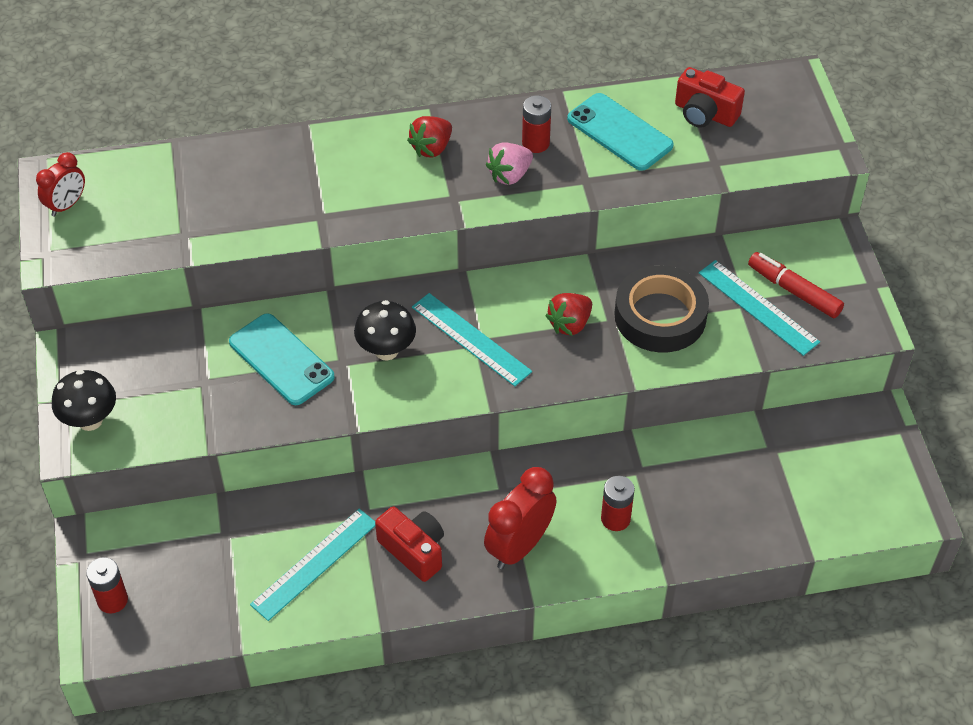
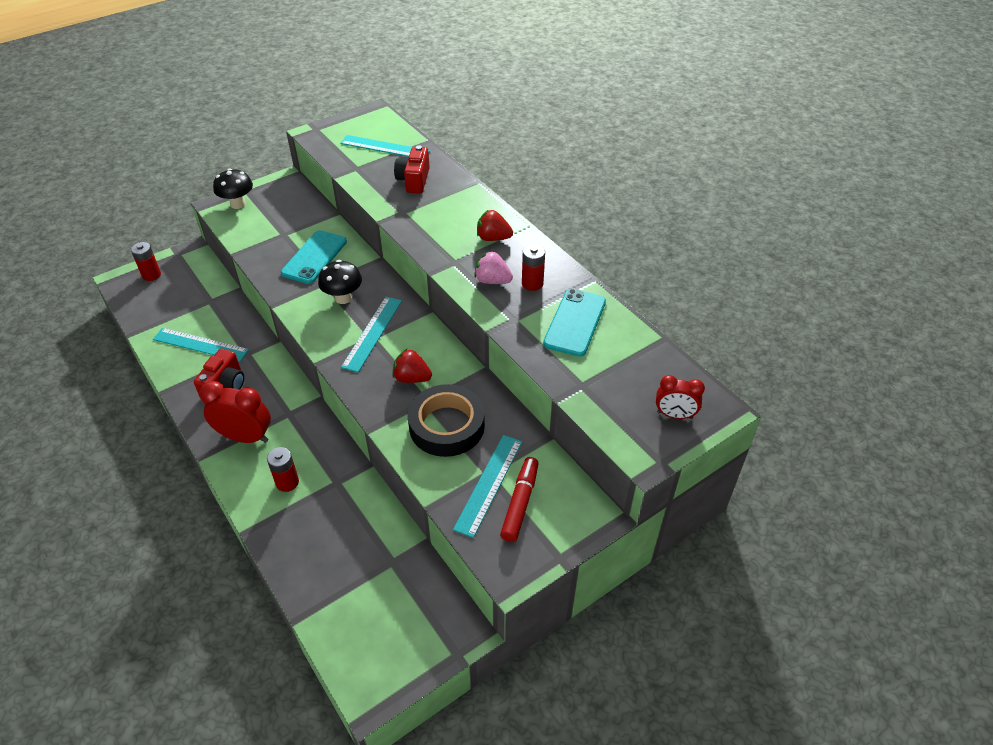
camera: 65 degrees right, 5 degrees down
red clock [36,152,85,217] -> red clock moved to [656,375,705,419]
red camera [675,67,745,128] -> red camera moved to [394,145,430,193]
none -> turquoise ruler [340,135,430,157]

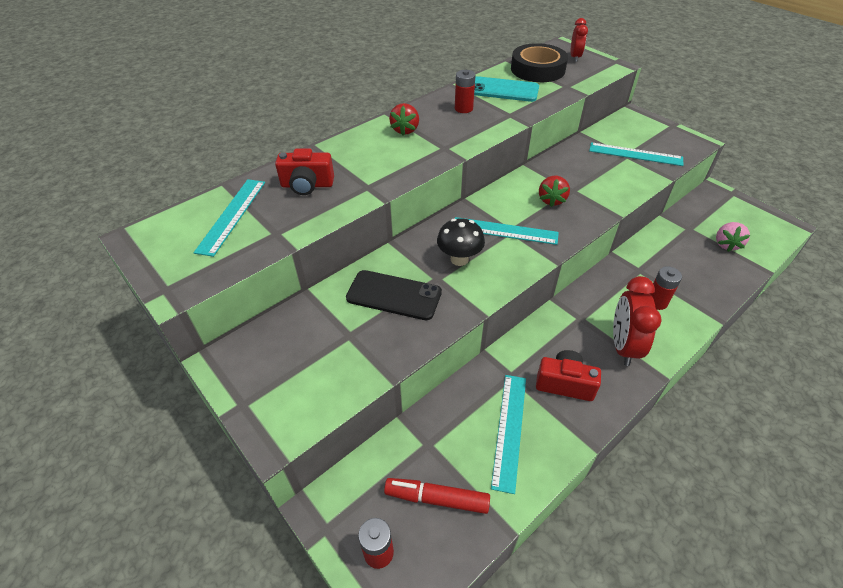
camera: 95 degrees left, 0 degrees up
black mushroom [213,169,253,209] -> none
turquoise phone [281,230,347,284] -> black phone [346,270,442,320]
black tape [408,384,485,457] -> black tape moved to [511,43,568,82]
pink strawberry [474,251,513,284] -> pink strawberry moved to [716,222,750,252]
red marker [500,457,539,542] -> red marker moved to [384,478,490,514]

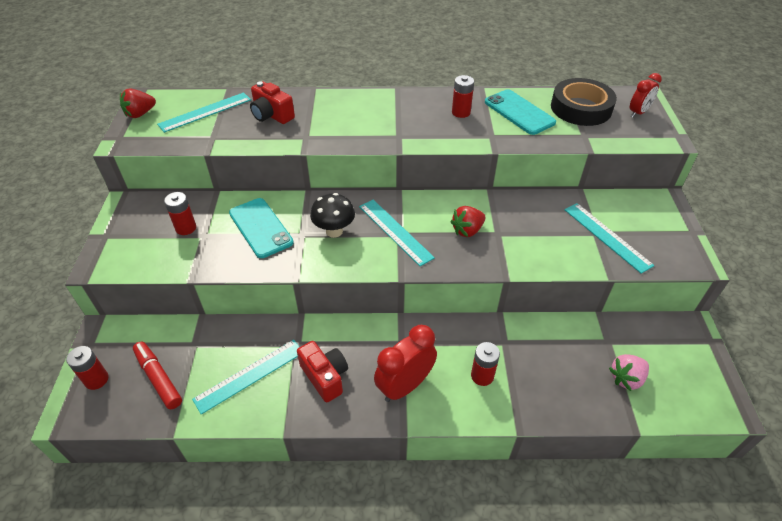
camera: 40 degrees right, 0 degrees up
black phone [346,270,442,320] -> turquoise phone [229,198,294,258]
red strawberry [389,103,419,135] -> red strawberry moved to [120,88,156,118]
none -> red battery [164,192,196,235]

